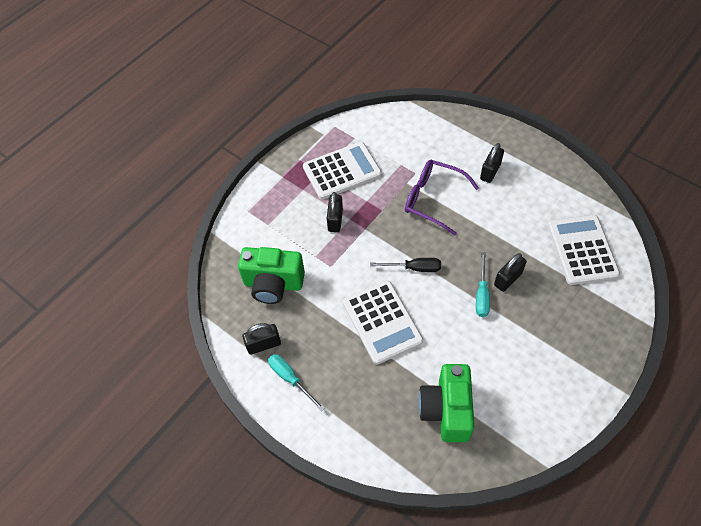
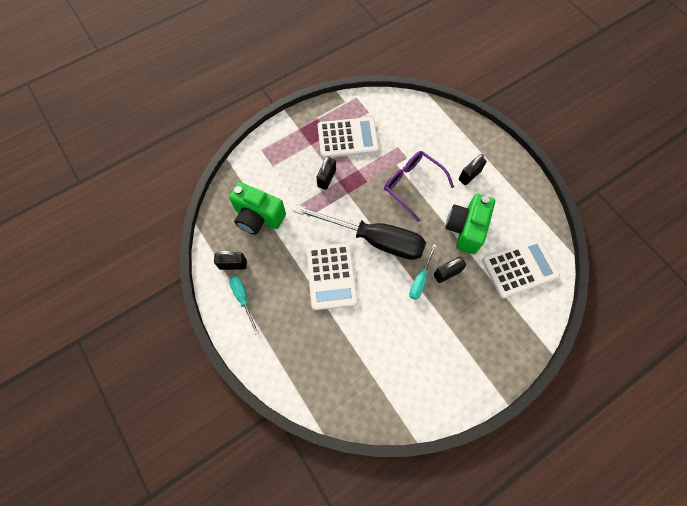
camera: 15 degrees right, 10 degrees up
black screwdriver [370,258,441,272] -> black screwdriver [294,205,426,260], size x2.23
green camera [418,364,474,442] -> green camera moved to [446,194,495,254]
white calculator [548,215,620,285] -> white calculator turned 60 degrees clockwise [482,238,560,298]

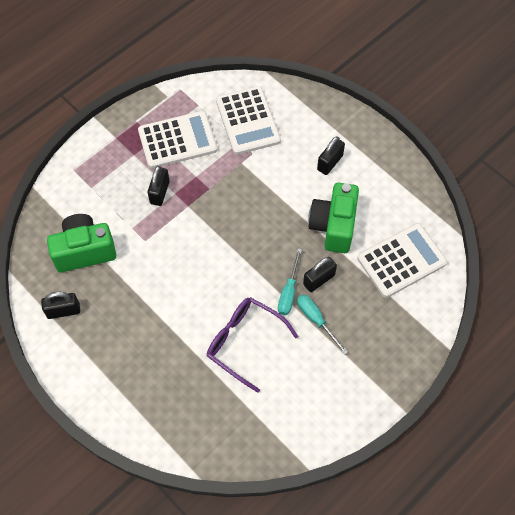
camera: 10 degrees left, 5 degrees down
green camera [229,182,286,235] -> green camera turned 150 degrees clockwise [47,214,116,272]
turquoise screwdriver [229,276,259,335] -> turquoise screwdriver moved to [297,295,348,355]
black screwdriver [294,205,426,260] -> none
white calculator [306,243,358,310] -> white calculator moved to [216,86,281,155]
purple glasses [384,151,454,222] -> purple glasses moved to [207,297,298,393]

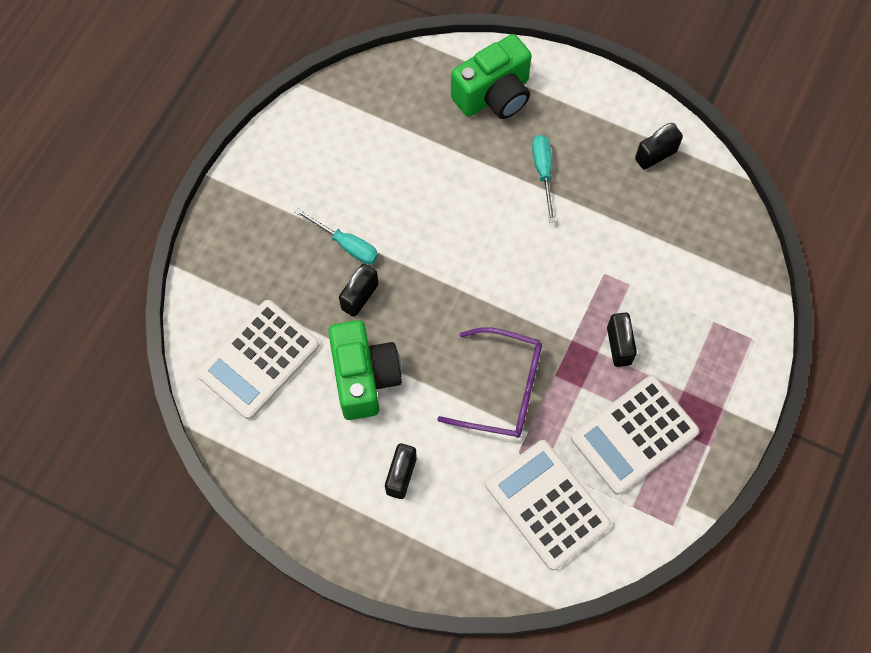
camera: 160 degrees right, 5 degrees up
green camera [47,214,116,272] -> green camera moved to [451,34,532,119]
purple glasses [207,297,298,393] -> purple glasses moved to [437,327,542,438]
turquoise screwdriver [278,249,302,315] -> turquoise screwdriver moved to [532,135,555,222]

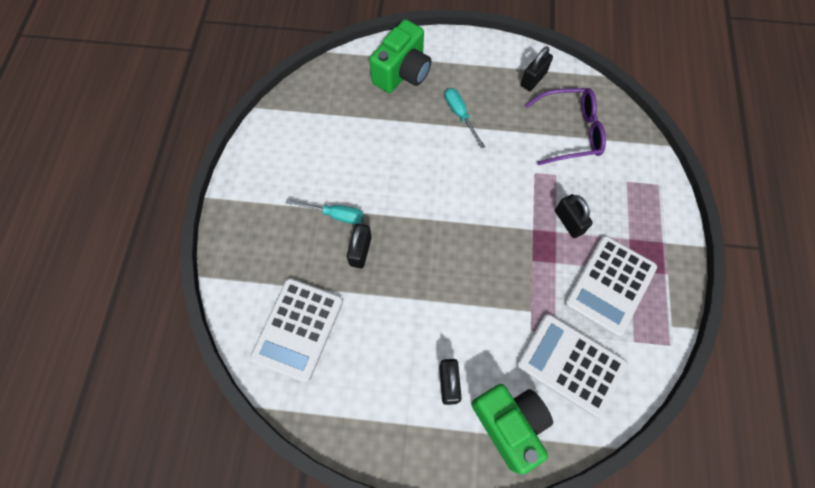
camera: 20 degrees left, 0 degrees up
green camera [328,320,402,420] -> green camera moved to [471,384,553,475]
purple glasses [437,327,542,438] -> purple glasses moved to [525,88,606,165]

